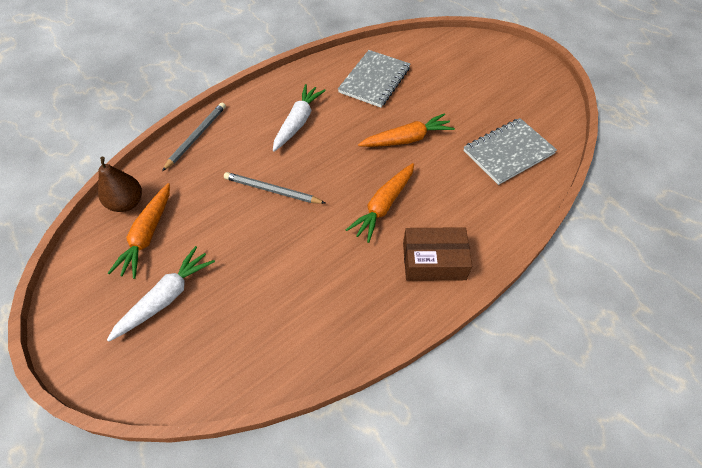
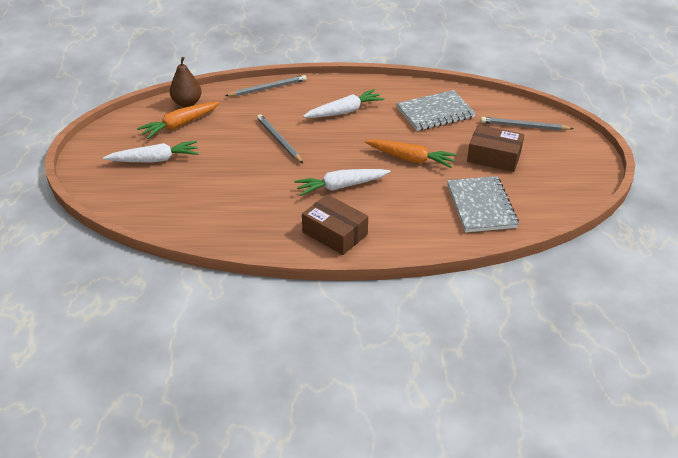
camera: 40 degrees right, 15 degrees down
orange carrot [346,163,414,243] -> white carrot [294,169,390,196]
grey notebook [463,118,557,185] -> grey notebook turned 75 degrees clockwise [447,176,519,233]
none -> brown box [467,125,524,172]
none -> grey pencil [481,117,574,131]

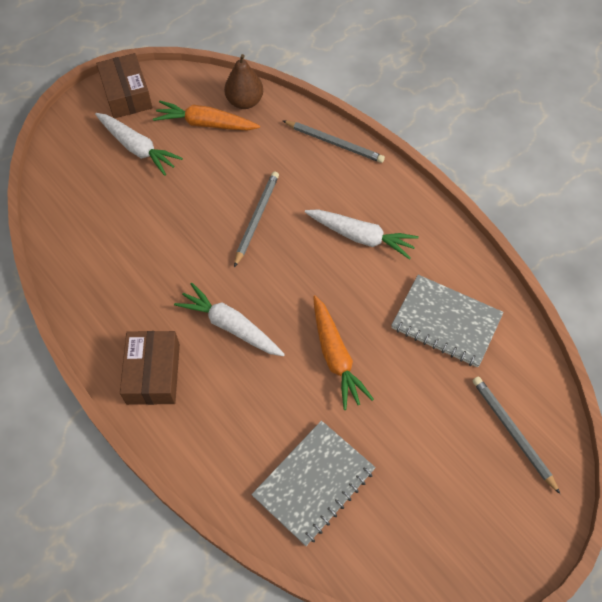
camera: 50 degrees right, 20 degrees up
brown box [467,125,524,172] -> brown box moved to [96,53,153,119]

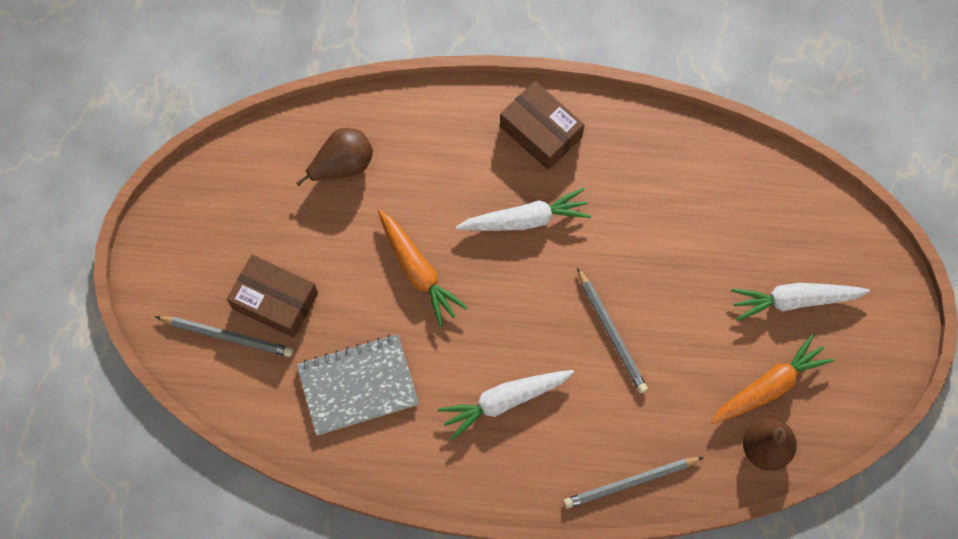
camera: 135 degrees right, 10 degrees up
brown box [96,53,153,119] -> brown box moved to [227,254,318,338]
grey notebook [251,421,376,546] -> brown pear [296,128,373,186]
orange carrot [313,295,374,410] -> orange carrot turned 150 degrees counterclockwise [378,210,468,327]

